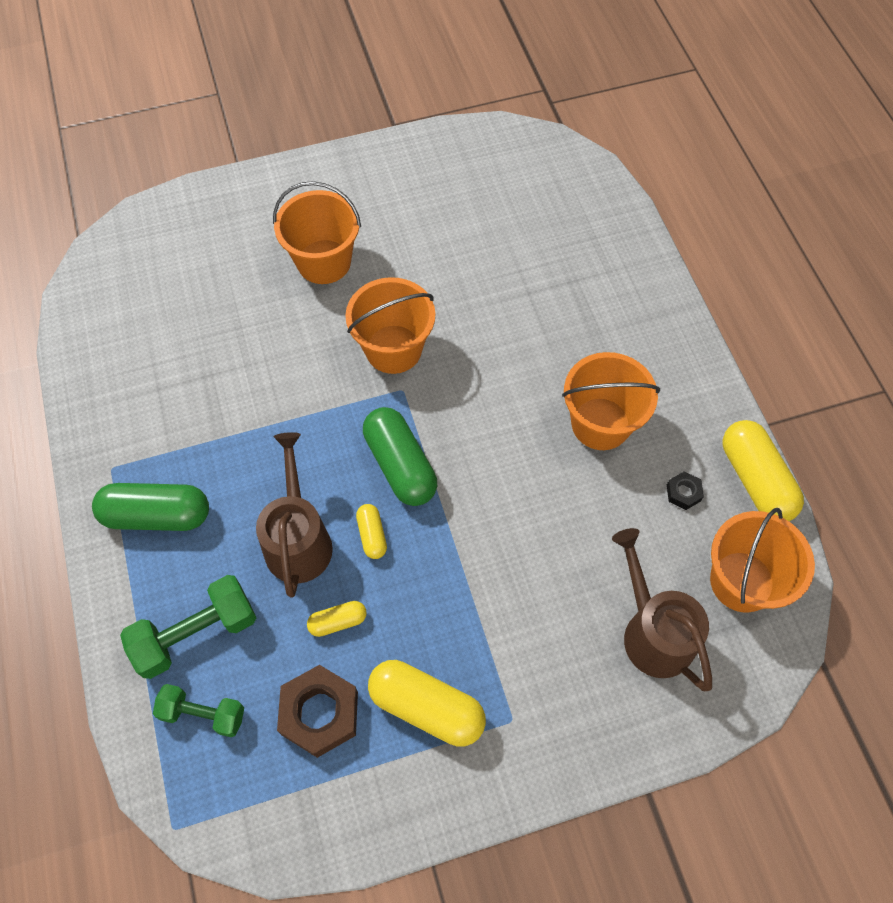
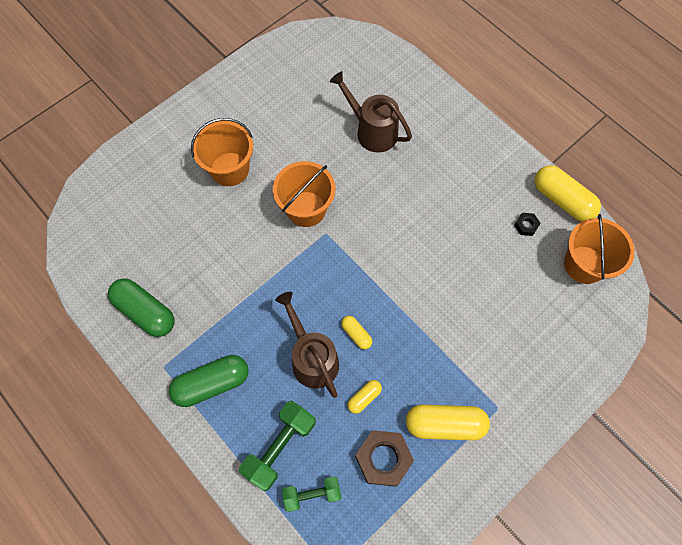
camera: 25 degrees left, 5 degrees up
green capsule [363,407,437,506] -> green capsule moved to [108,278,175,337]
orange bucket [562,352,660,450] -> none
brown watering can [612,528,712,691] -> brown watering can moved to [330,71,412,153]

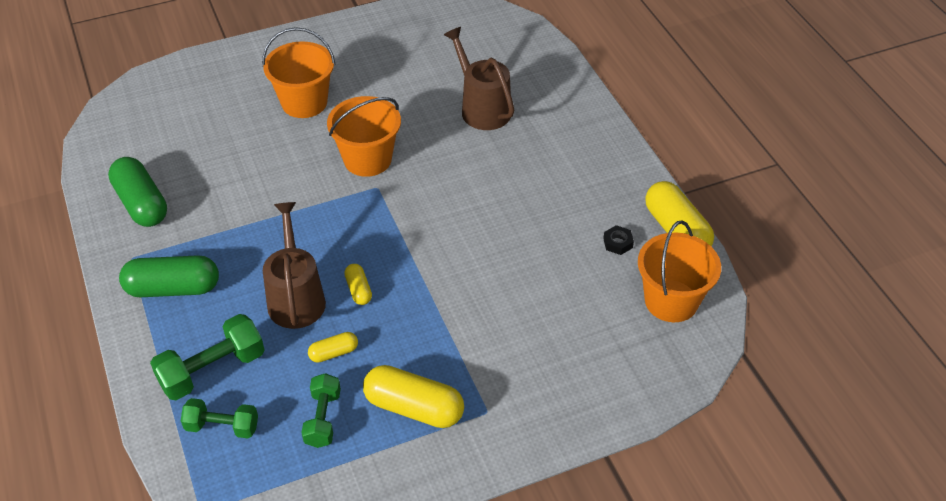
camera: 20 degrees right, 20 degrees down
brown nut [355,430,414,487] -> green dumbbell [301,373,341,448]

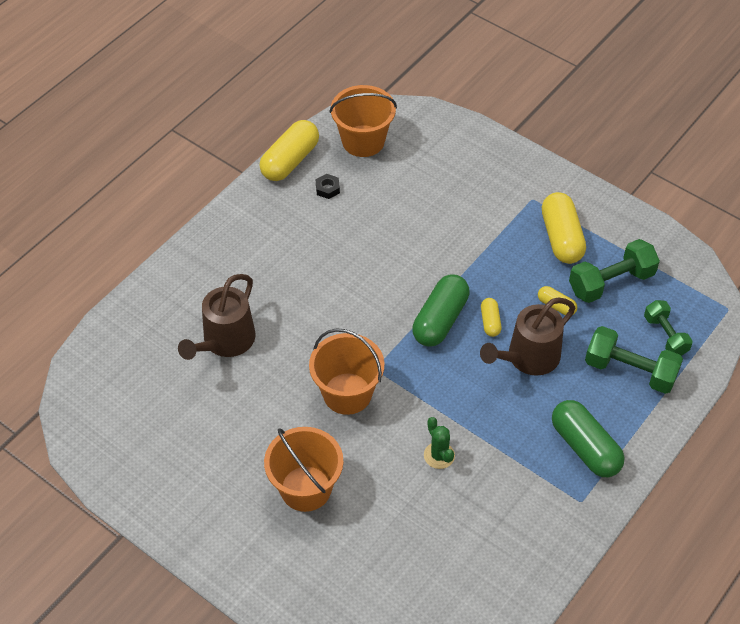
camera: 120 degrees left, 5 degrees up
green capsule [108,157,167,227] -> green capsule moved to [412,275,470,347]
green dumbbell [301,373,341,448] -> green dumbbell [569,239,660,303], size x1.53
yellow capsule [344,264,372,305] -> yellow capsule turned 45 degrees counterclockwise [481,298,502,337]
none -> green cactus [424,417,455,469]

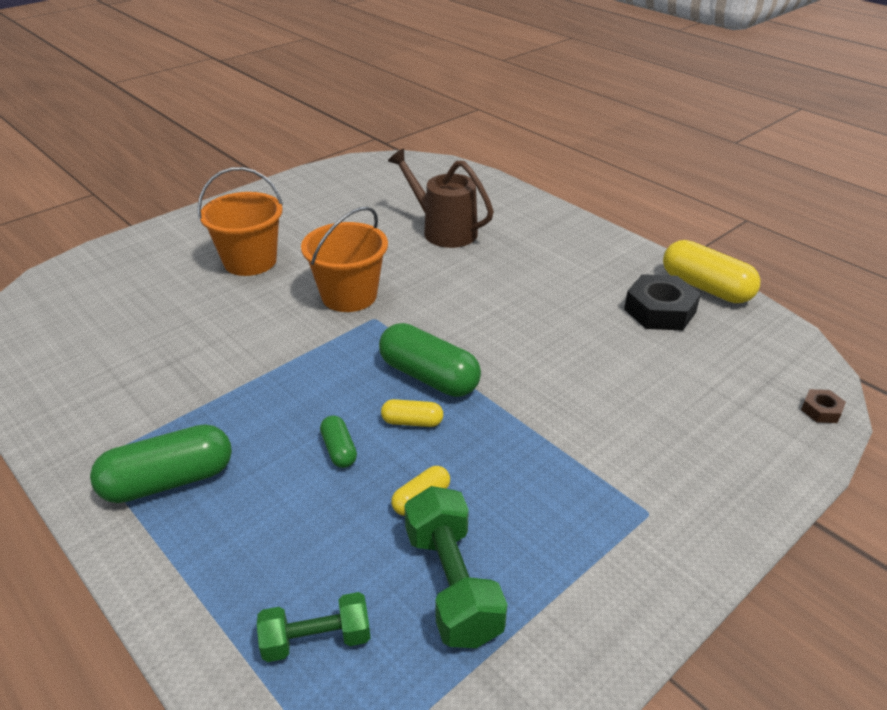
camera: 100 degrees right, 15 degrees down
black nut [316,174,340,199] -> black nut [624,274,701,330], size x2.07
orange bucket [329,85,397,157] -> none
green cactus [424,417,455,469] -> none
brown watering can [480,298,575,376] -> green capsule [320,415,357,468]
yellow capsule [542,192,586,264] -> none
green dumbbell [585,326,683,394] -> none
none -> brown nut [801,389,846,423]

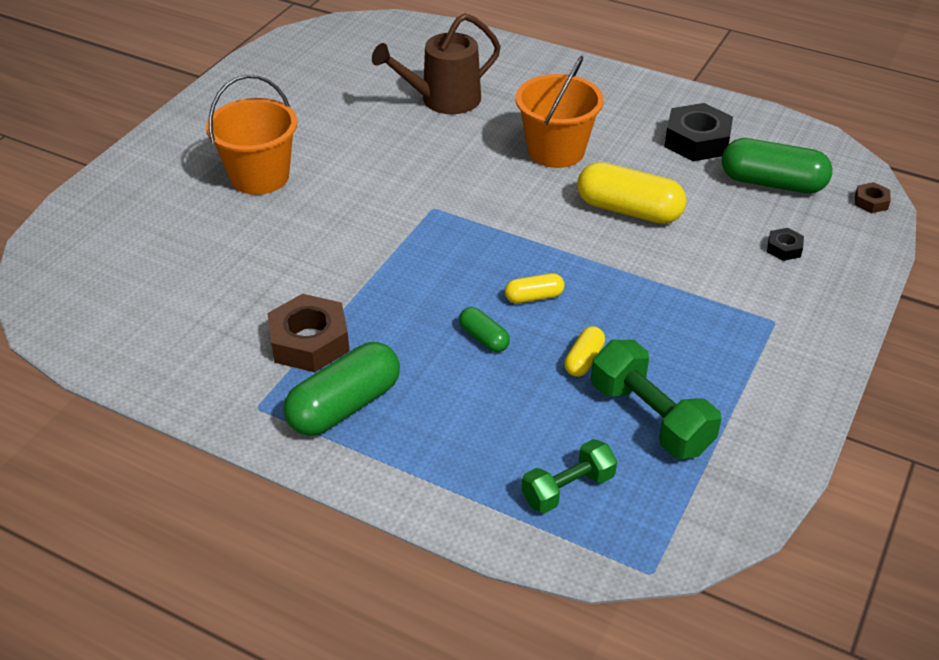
camera: 20 degrees left, 5 degrees up
orange bucket [301,206,388,312] -> orange bucket moved to [516,56,604,168]
green capsule [379,323,481,397] -> green capsule moved to [722,138,832,193]
brown watering can [388,149,494,248] -> brown watering can turned 45 degrees counterclockwise [372,13,501,114]
yellow capsule [663,240,760,303] -> yellow capsule moved to [577,162,687,224]
none -> brown nut [267,294,350,372]
none -> black nut [767,228,804,261]

